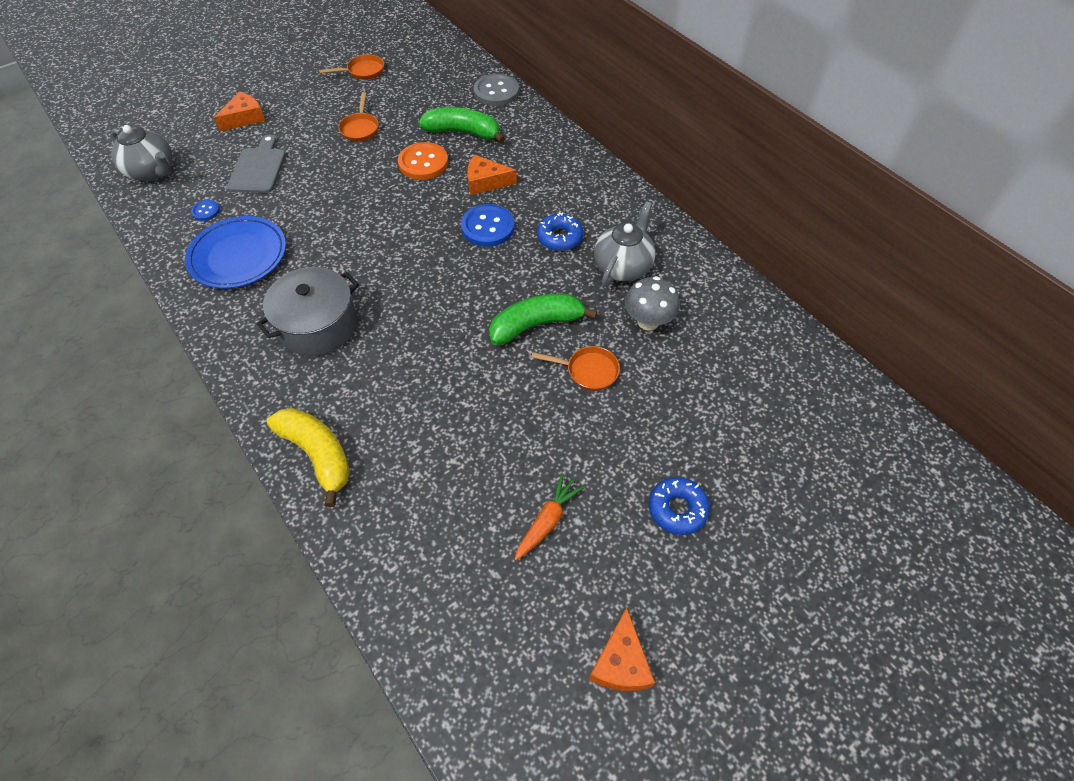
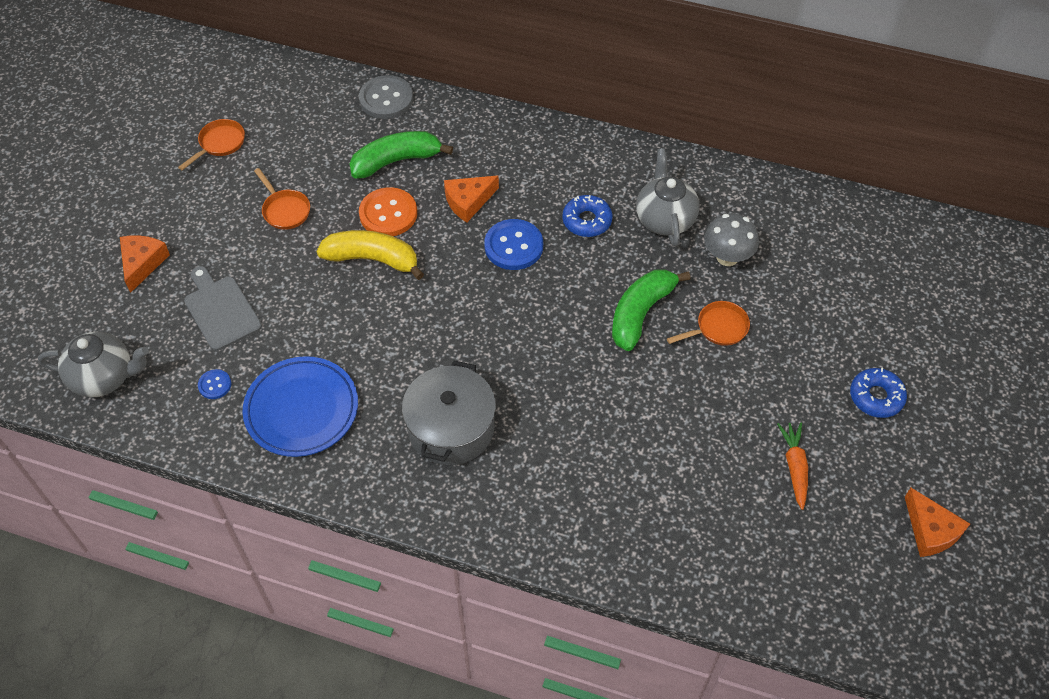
camera: 35 degrees left, 0 degrees up
yellow banana [267,408,350,507] -> yellow banana moved to [316,230,424,280]

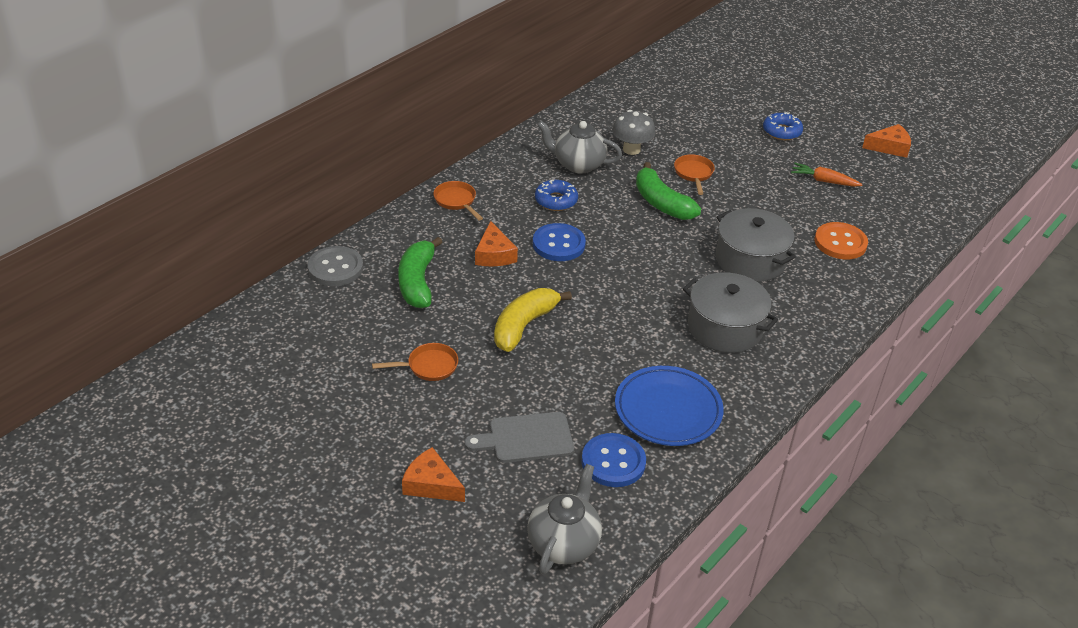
camera: 70 degrees left, 15 degrees down
orange pan [178,119,245,170] -> orange pan moved to [433,181,483,221]
blue button [198,369,231,399] -> blue button [582,433,646,487], size x1.95
orange button [359,187,417,236] -> orange button moved to [815,222,868,259]
none -> grey pot [716,208,796,282]

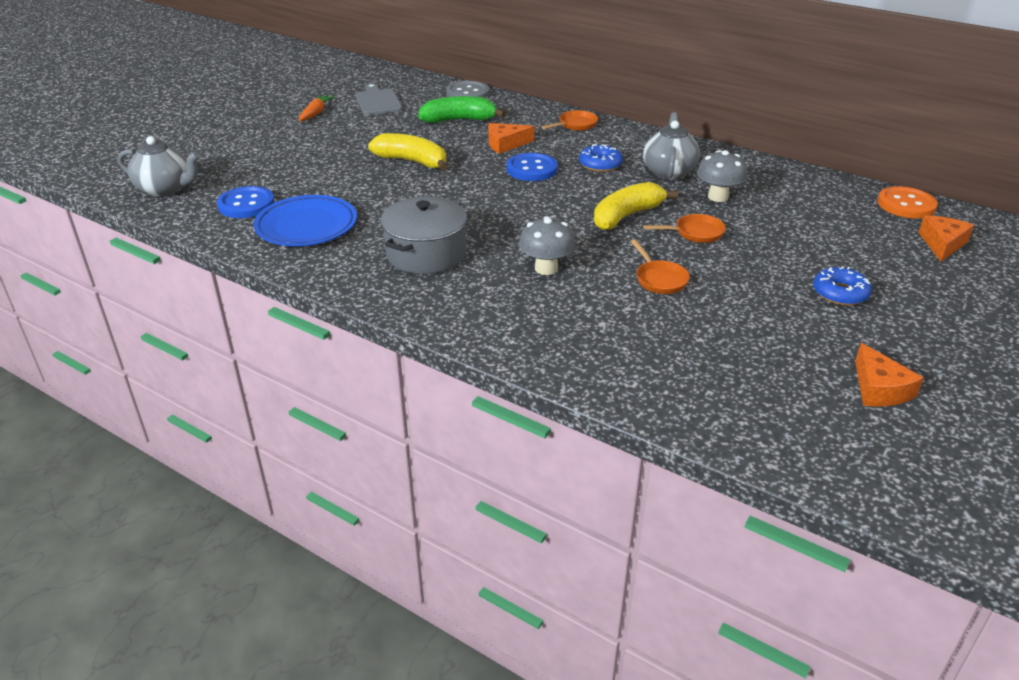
camera: 85 degrees right, 5 degrees down
orange pan [372,343,458,381] -> orange pan moved to [631,239,690,294]
orange cheese [402,447,465,502] -> orange cheese moved to [918,215,974,261]
grey cutting board [465,412,574,463] -> grey cutting board moved to [355,83,403,115]
green banana [636,162,701,220] -> yellow banana [594,182,678,230]
grey pot [716,208,796,282] -> grey mushroom [519,216,576,275]
orange carrot [791,163,863,187] -> orange carrot moved to [299,95,335,121]
orange button [815,222,868,259] -> orange button moved to [877,186,938,218]

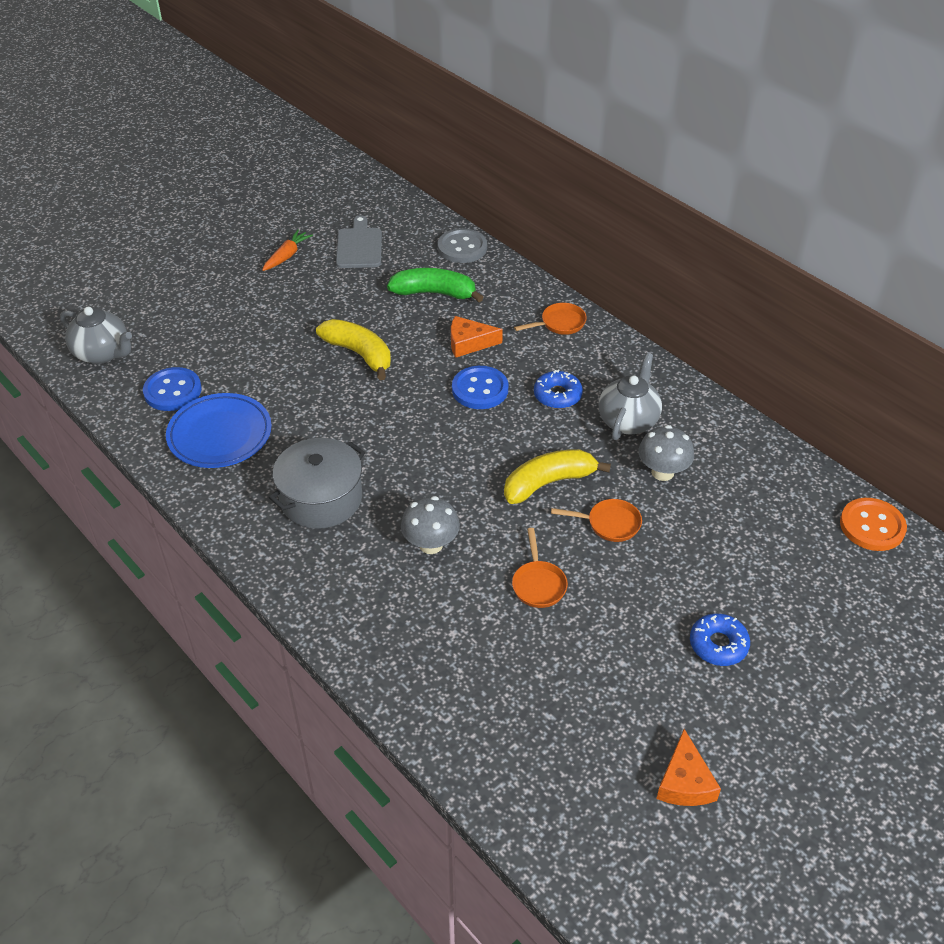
camera: 15 degrees right, 10 degrees up
orange cheese [918,215,974,261] -> none

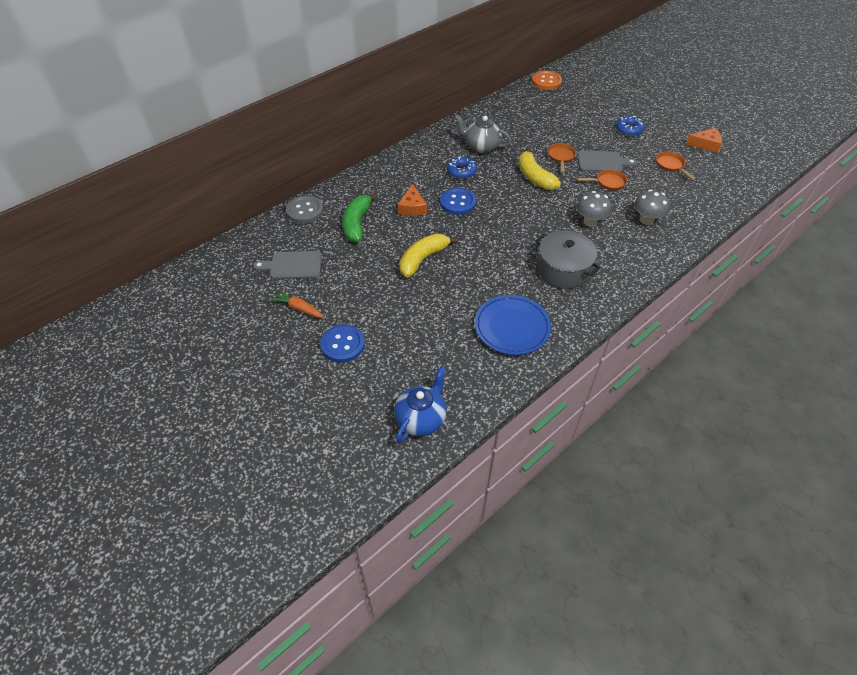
camera: 90 degrees left, 5 degrees up
grey teapot [60,307,132,364] -> blue teapot [394,366,447,443]
blue button [143,367,202,411] -> blue button moved to [320,324,365,363]
orange pan [514,303,587,335] -> orange pan moved to [656,151,695,180]
grey mushroom [638,425,694,481] -> grey mushroom moved to [634,189,670,225]
none -> grey cutting board [578,151,637,172]

